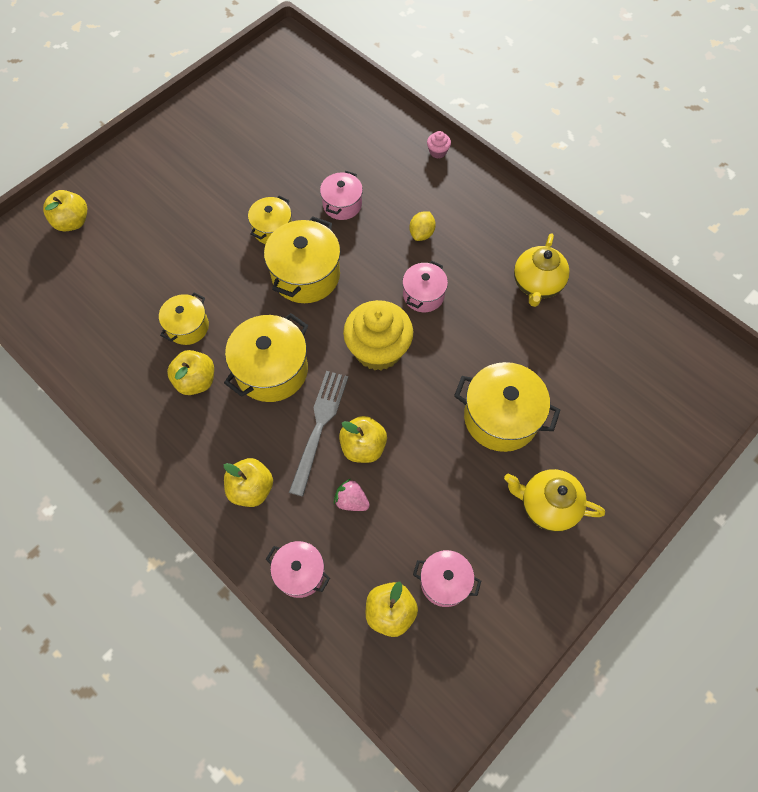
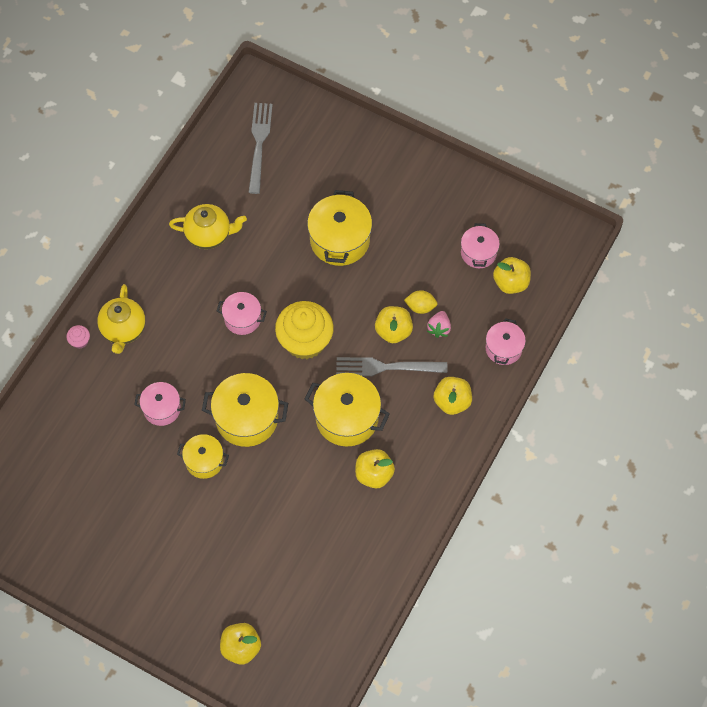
camera: 105 degrees left, 0 degrees up
yellow pot [159,292,209,345] -> none
yellow lemon [409,211,436,241] -> yellow lemon moved to [404,290,437,314]
yellow teapot [504,469,605,532] -> yellow teapot moved to [97,284,146,354]
none -> grey fork [248,103,273,194]

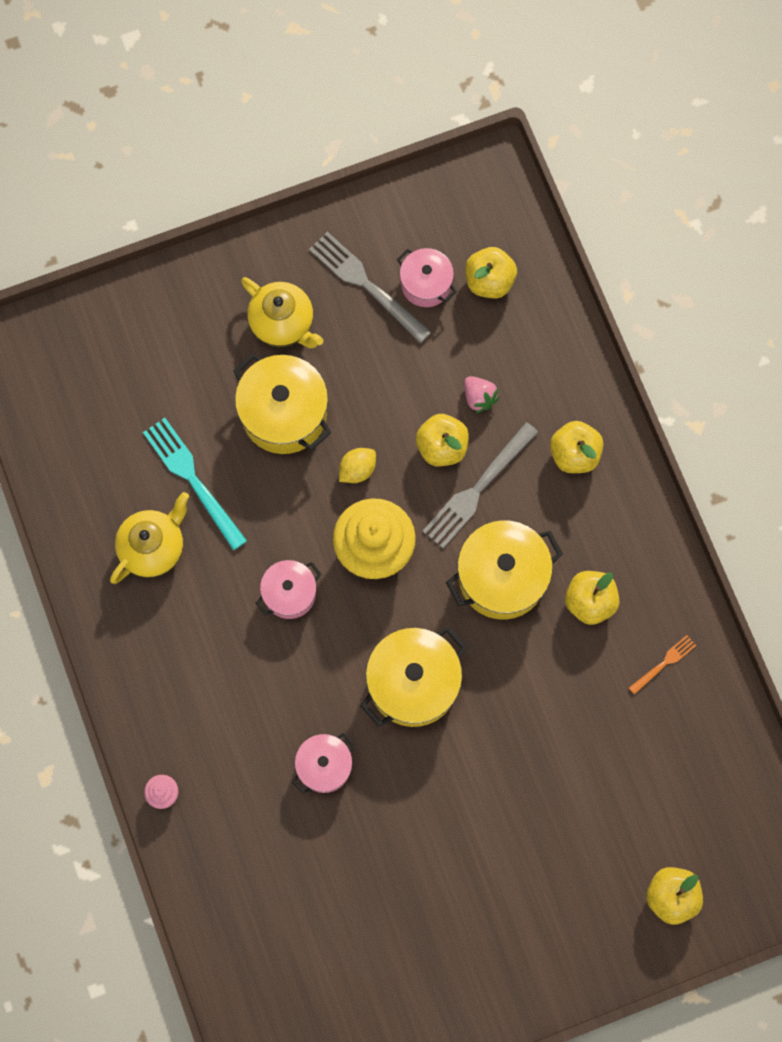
camera: 50 degrees left, 10 degrees up
yellow teapot [97,284,146,354] -> yellow teapot moved to [241,277,323,348]
yellow pot [177,434,229,479] -> none
grey fork [248,103,273,194] -> grey fork moved to [309,232,432,343]
yellow lemon [404,290,437,314] -> yellow lemon moved to [339,448,376,483]
pink pot [486,318,526,365] -> none
none -> turquoise fork [143,418,247,550]
none -> orange fork [629,635,696,695]

